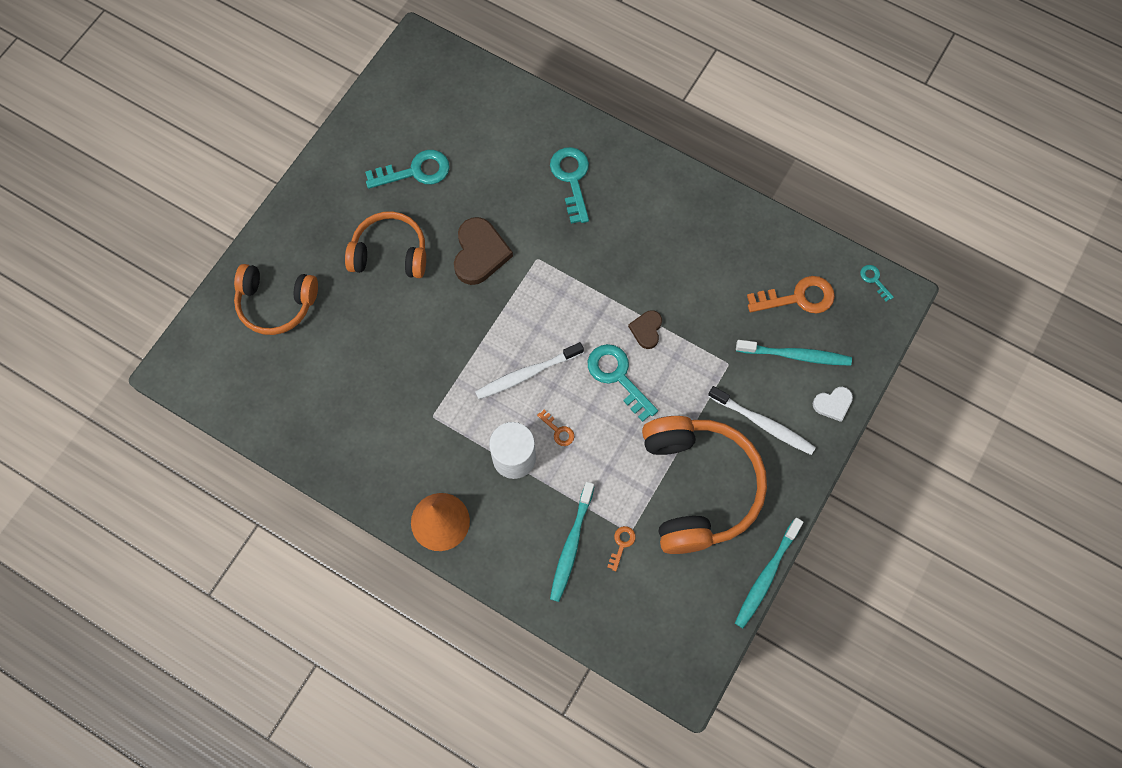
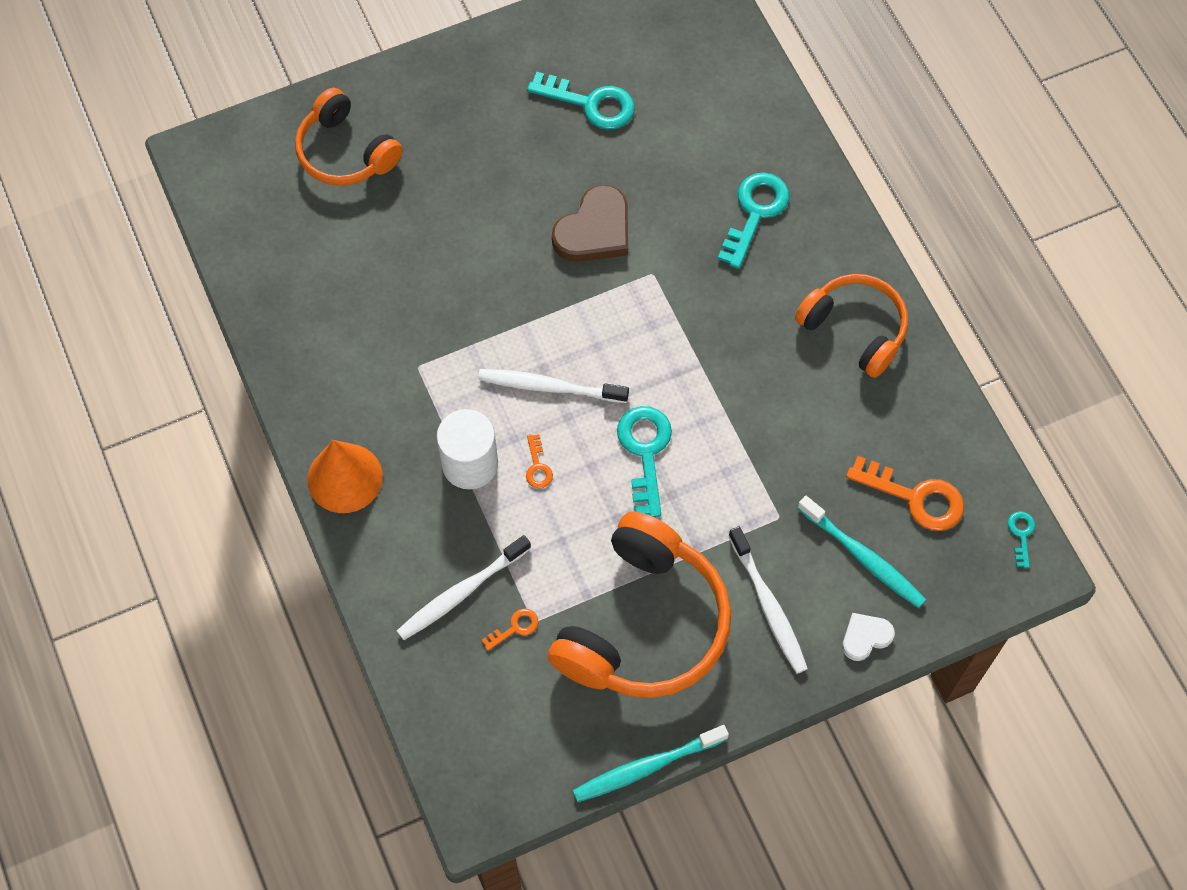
camera: 35 degrees right, 5 degrees down
orange headphones [345,211,426,278] -> orange headphones moved to [795,274,908,378]
turquoise toothbrush [550,482,594,602] -> white toothbrush [397,535,531,640]
brown heart [628,310,662,349] -> none
white heart [813,387,853,422] -> white heart turned 135 degrees clockwise [842,613,895,661]

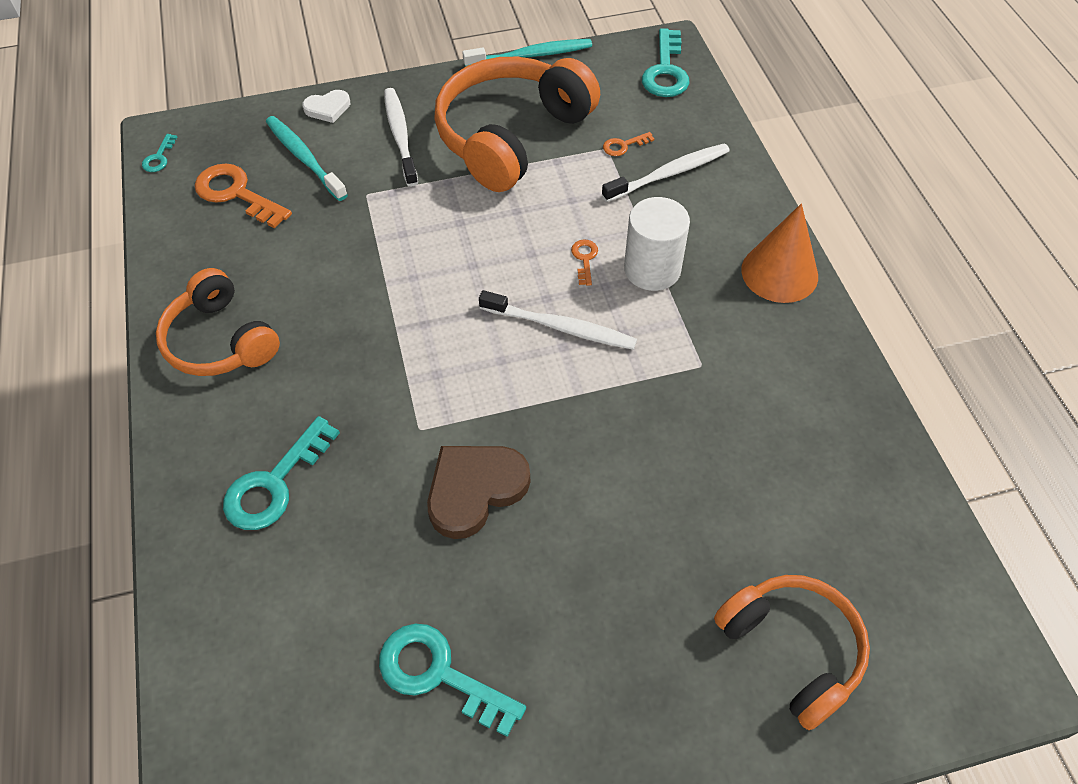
camera: 170 degrees left, 10 degrees down
turquoise key [617,406,672,517] -> turquoise key moved to [642,28,690,97]

